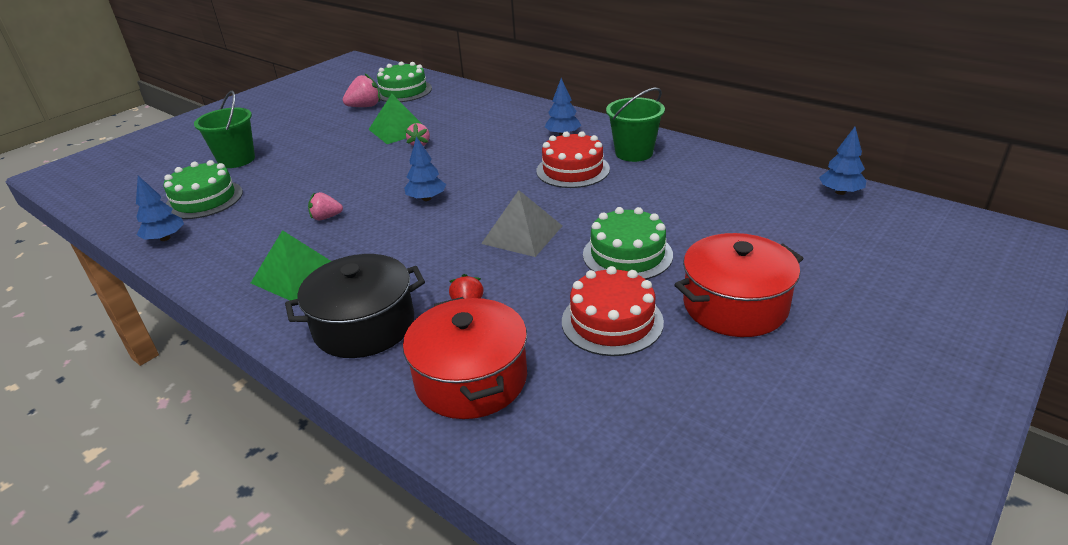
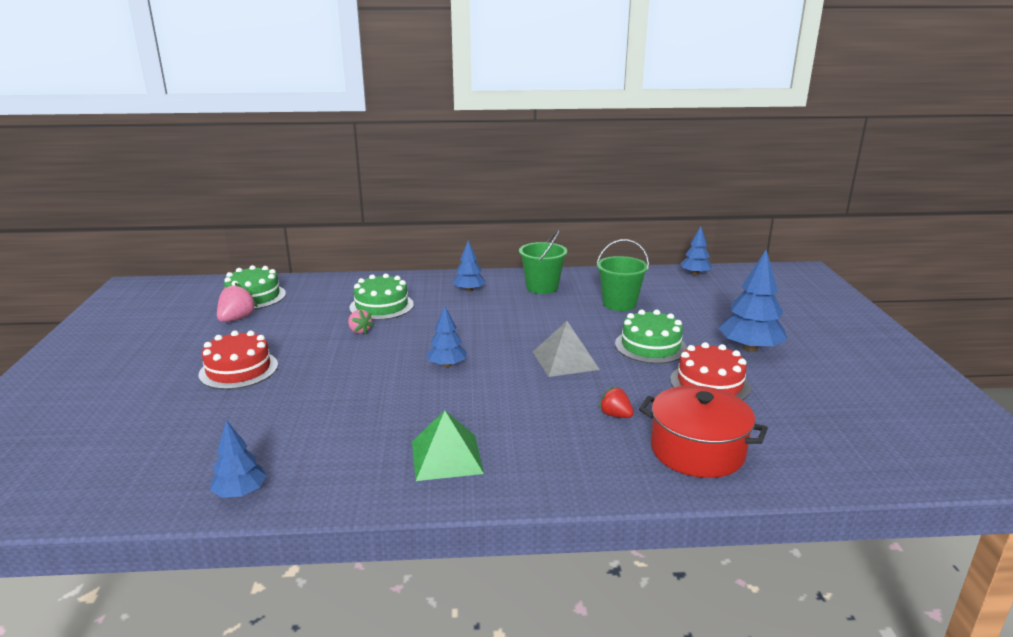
camera: 45 degrees left, 10 degrees down
green cake [163,160,243,219] -> green cake moved to [349,273,414,320]
green bucket [194,90,255,168] -> green bucket moved to [597,239,649,311]
black pot [285,254,425,358] -> none
pink strawberry [308,192,343,220] -> none
green pyramid [368,94,422,144] -> none
red cake [536,131,610,188] -> red cake moved to [198,330,278,390]
red pot [674,233,803,337] -> blue tree [719,249,787,352]

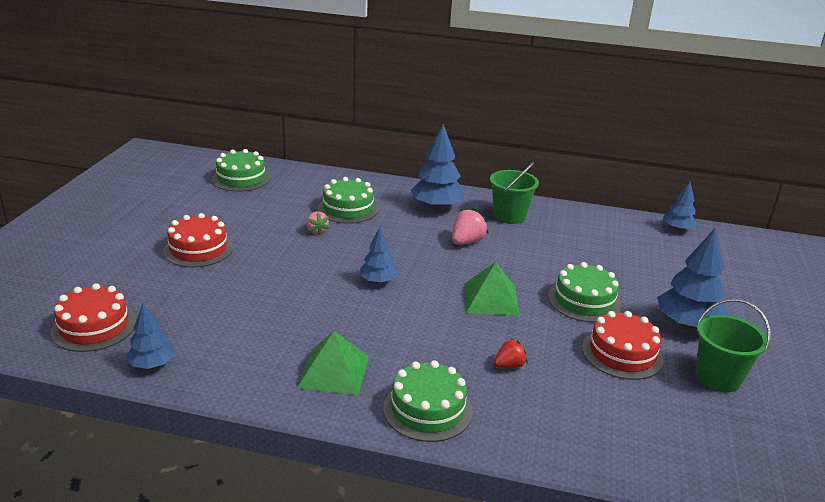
camera: 15 degrees right, 5 degrees up
pink strawberry [217,283,258,322] -> pink strawberry moved to [452,208,488,245]
blue tree [453,241,486,292] -> blue tree [411,124,465,210], size x1.68
grey pyramid [533,321,600,377] -> green pyramid [464,262,520,316]
green bucket [597,239,649,311] -> green bucket moved to [696,299,770,392]
red strawberry [599,387,634,418] -> red strawberry turned 90 degrees clockwise [494,338,528,369]
red pot [639,385,768,478] -> none
none -> red cake [51,283,136,352]
none -> green cake [383,360,473,442]

